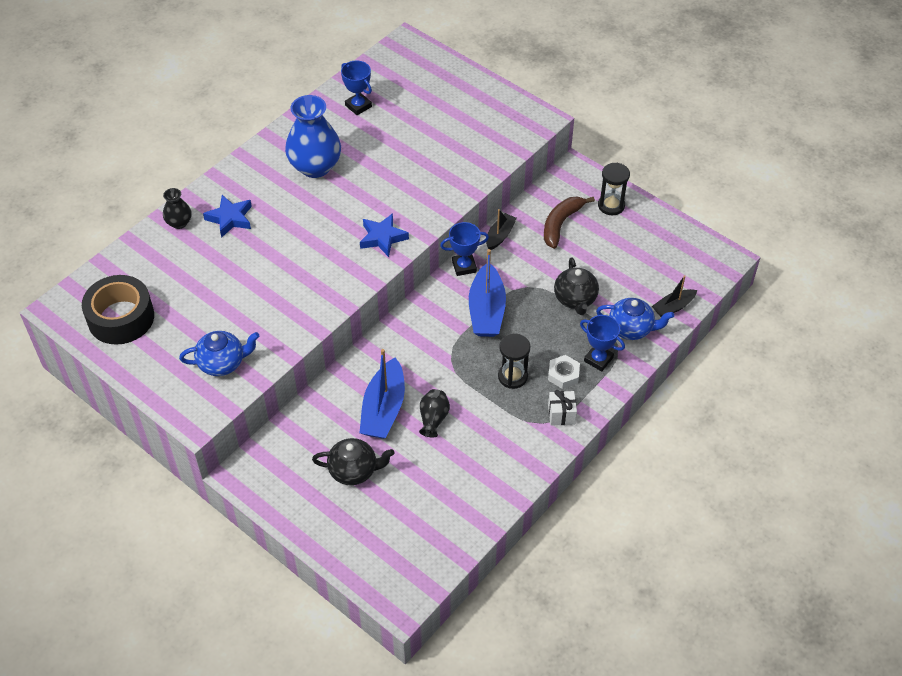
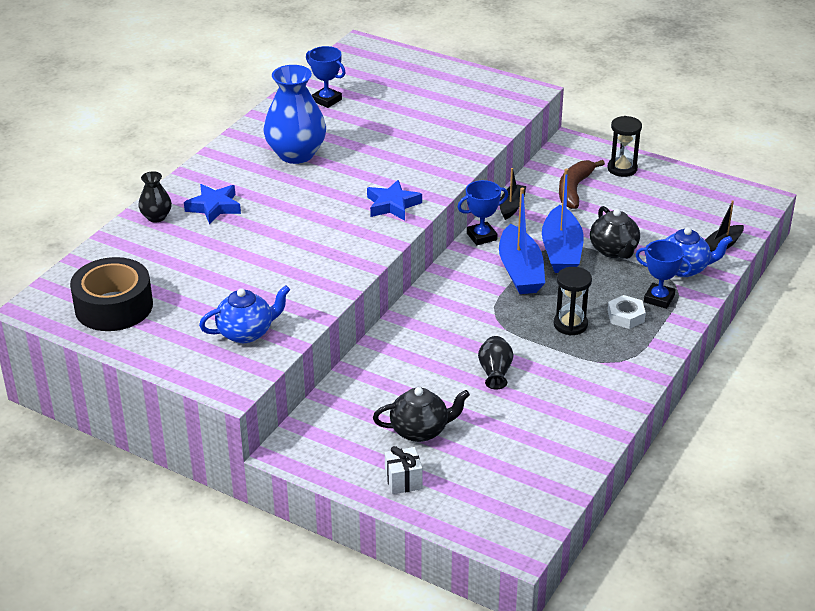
camera: 10 degrees left, 15 degrees down
blue boat [359,349,405,439] -> blue boat moved to [542,168,584,273]
white gift [548,390,577,426] -> white gift moved to [385,446,422,494]

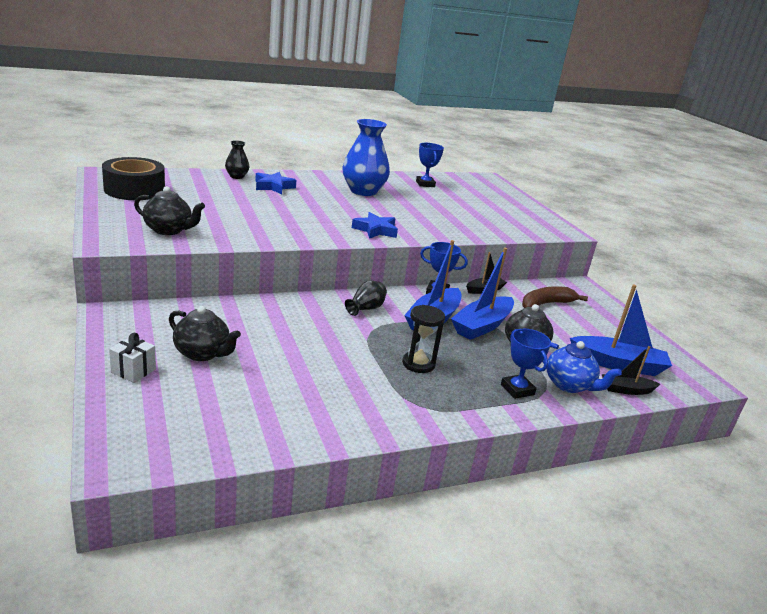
camera: 35 degrees right, 10 degrees down
blue teapot [199,286,290,343] -> black teapot [134,186,205,235]
black vase [478,336,513,389] -> black vase moved to [345,280,387,316]
black hourglass [607,116,642,177] -> none
white nut [608,295,646,329] -> none
none -> blue boat [570,285,672,376]

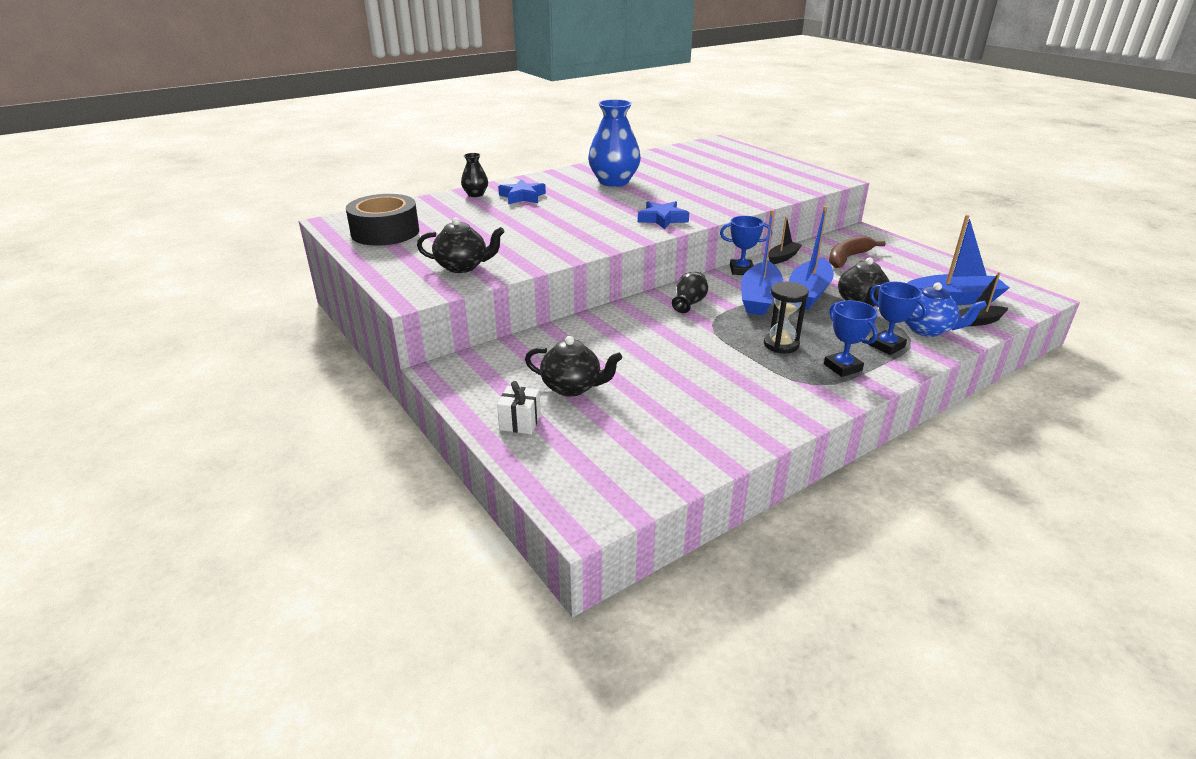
camera: 10 degrees left, 5 degrees up
blue trophy [416,143,444,187] -> blue trophy moved to [824,300,878,377]

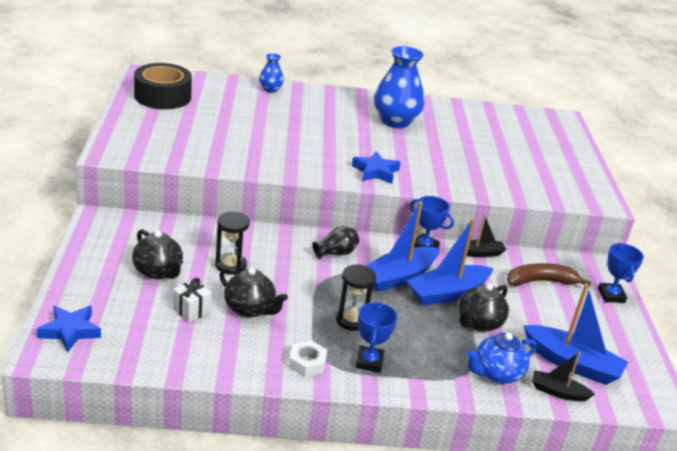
camera: 30 degrees right, 0 degrees up
black teapot [417,217,505,273] -> black teapot moved to [219,267,288,318]
black vase [461,153,488,197] -> blue vase [259,53,284,93]
white gift [497,381,541,434] -> white gift moved to [173,278,212,323]
blue star [498,179,546,205] -> blue star moved to [37,306,101,353]
blue trophy [869,282,927,355] -> blue trophy moved to [598,243,644,303]
blue teapot [904,282,987,337] -> blue teapot turned 90 degrees clockwise [466,332,537,384]
none -> black hourglass [215,212,250,274]
none -> white nut [289,341,327,377]

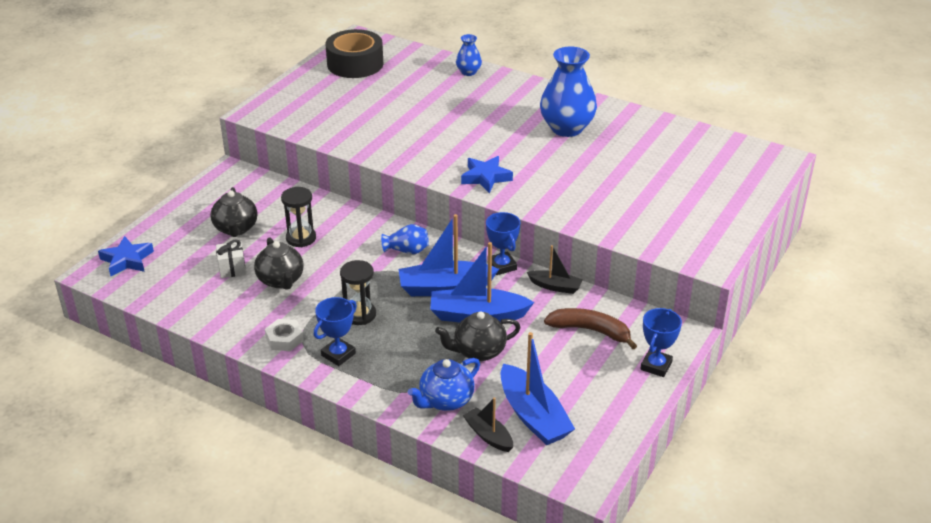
camera: 35 degrees right, 5 degrees up
black vase [313,226,359,259] -> blue vase [381,224,429,254]
blue teapot [466,332,537,384] -> blue teapot turned 45 degrees counterclockwise [408,358,480,411]

